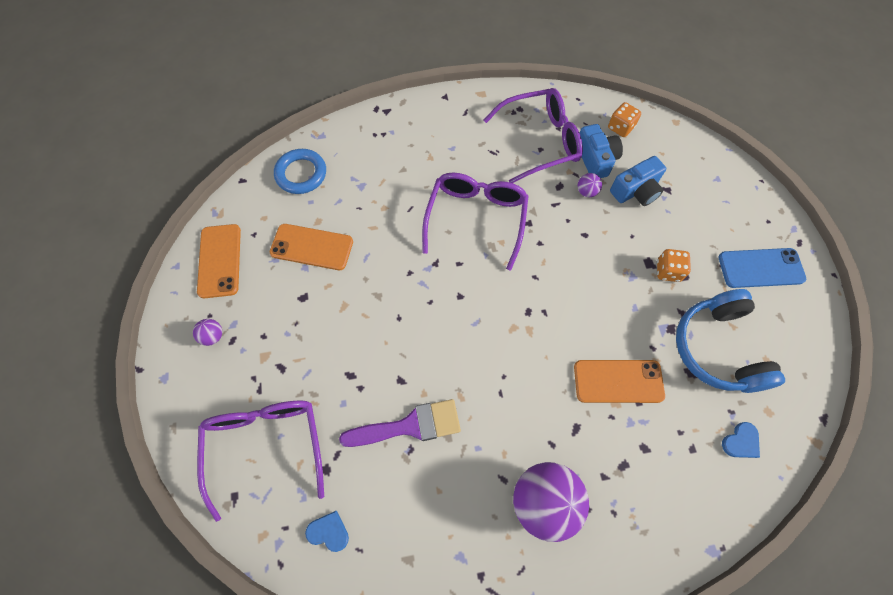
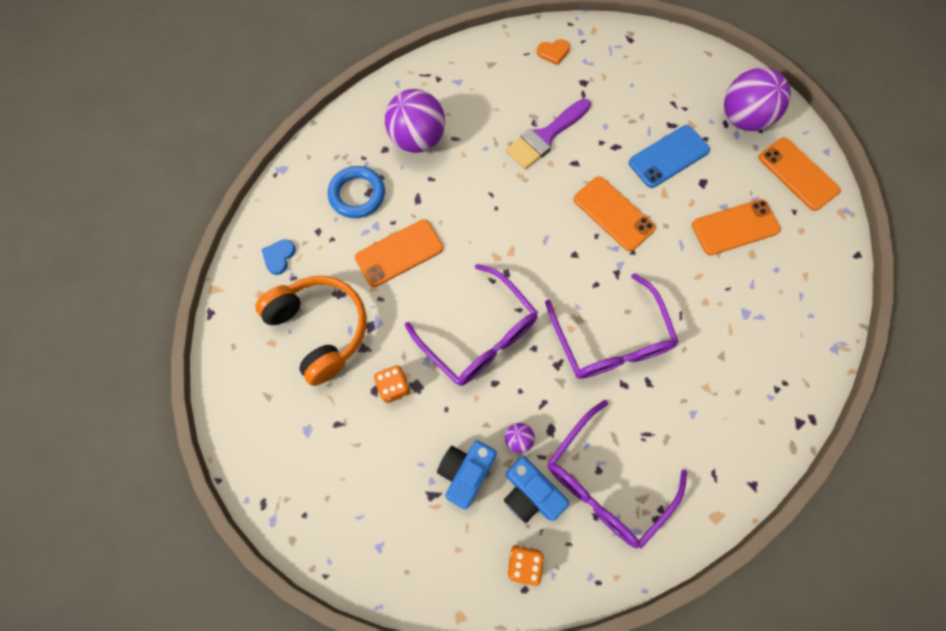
camera: 150 degrees right, 5 degrees up
purple ball [193,319,222,346] -> purple ball [724,67,791,131], size x2.35
purple glasses [197,401,324,522] -> purple glasses moved to [405,264,538,386]
blue ring [274,149,326,194] -> blue ring moved to [328,166,385,218]
blue heart [305,511,349,552] -> orange heart [537,39,570,65]
blue headphones [676,289,785,393] -> orange headphones [255,276,367,386]
blue phone [719,248,806,288] -> blue phone moved to [629,125,710,188]
none -> orange phone [573,177,656,251]

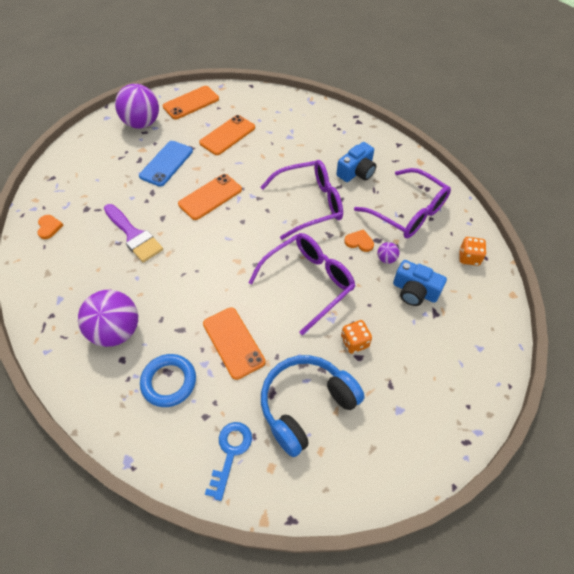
camera: 90 degrees left, 15 degrees down
orange headphones [255,276,367,386] -> blue headphones [261,355,365,457]
blue heart [262,239,296,275] -> blue key [205,422,252,501]
blue camera [504,457,569,523] -> blue camera moved to [337,142,376,182]
blue phone [629,125,710,188] -> blue phone turned 60 degrees clockwise [139,141,193,187]
orange phone [692,199,781,255] -> orange phone turned 60 degrees clockwise [199,115,255,155]
none -> orange heart [344,229,374,252]

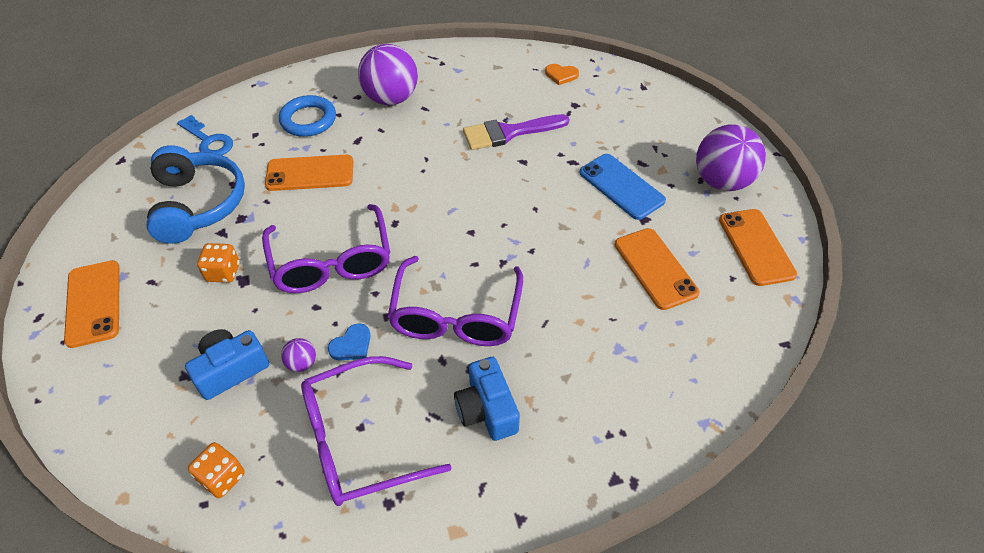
camera: 115 degrees right, 5 degrees down
orange phone [178,174,242,220] -> orange phone moved to [64,260,120,348]
orange heart [344,229,374,252] -> blue heart [328,323,371,361]

